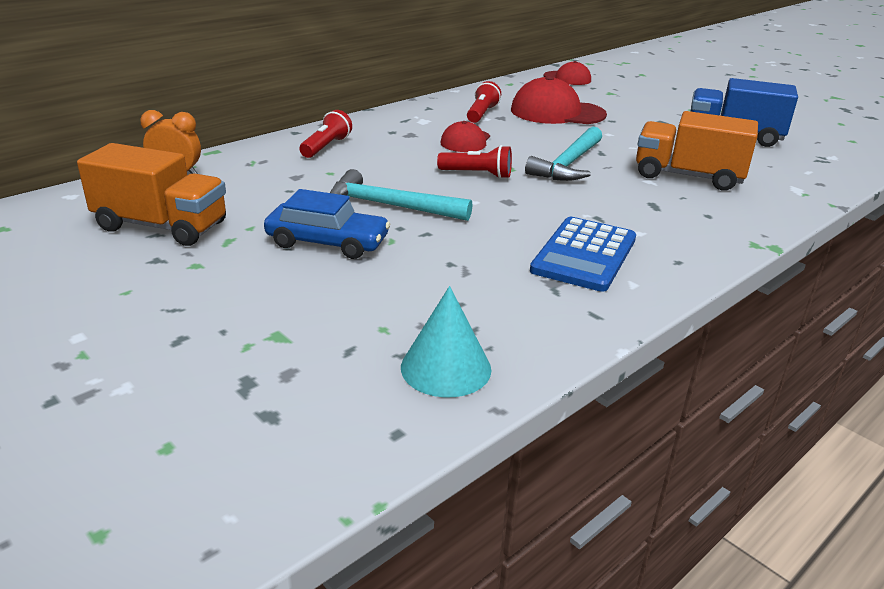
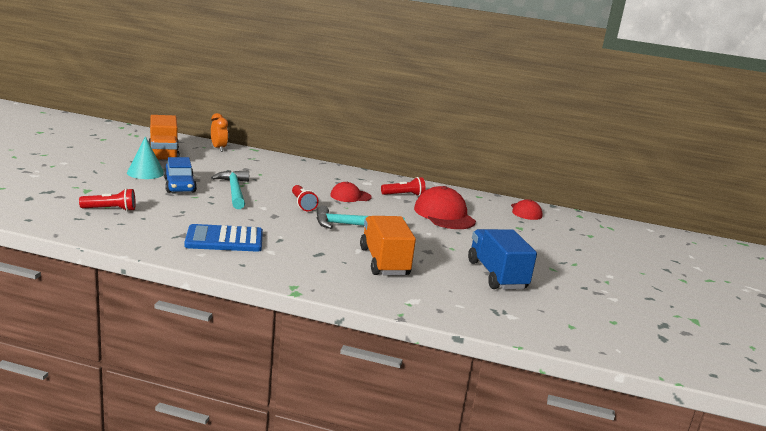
camera: 55 degrees right, 10 degrees down
red flashlight [299,110,352,158] -> red flashlight moved to [79,188,136,211]
turquoise cone [401,286,491,397] -> turquoise cone moved to [127,136,164,179]

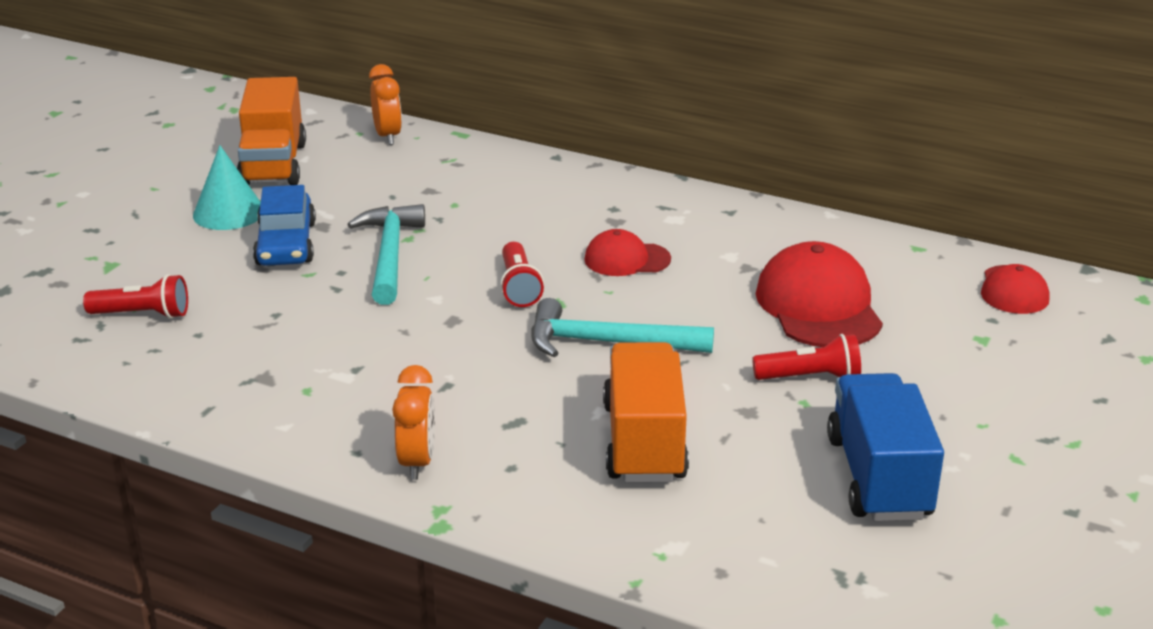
camera: 15 degrees right, 10 degrees up
blue calculator [184,224,263,252] -> none
red flashlight [381,177,426,196] -> red flashlight moved to [752,334,861,380]
none -> orange clock [392,365,435,480]

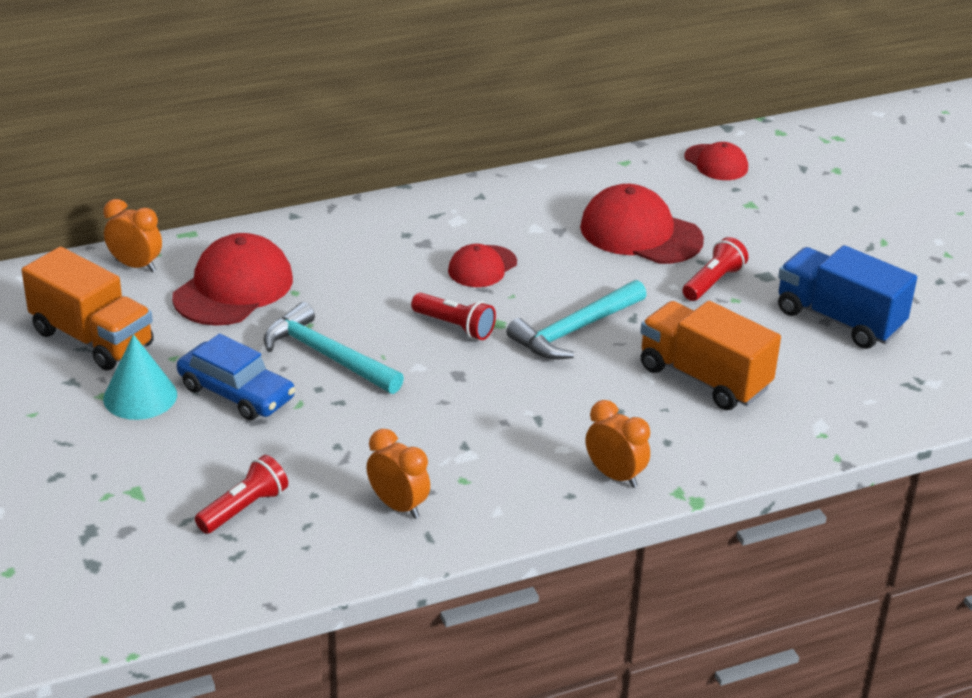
camera: 50 degrees left, 5 degrees up
none -> red cap [172,233,293,326]
none -> orange clock [367,429,430,519]

